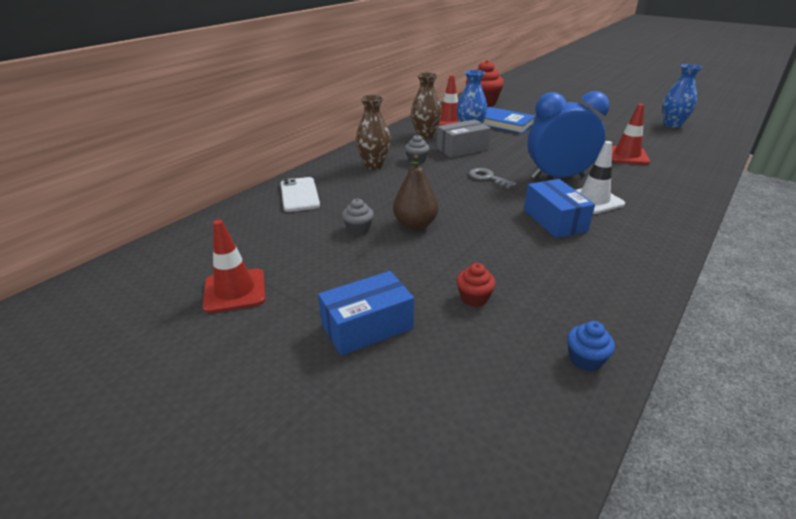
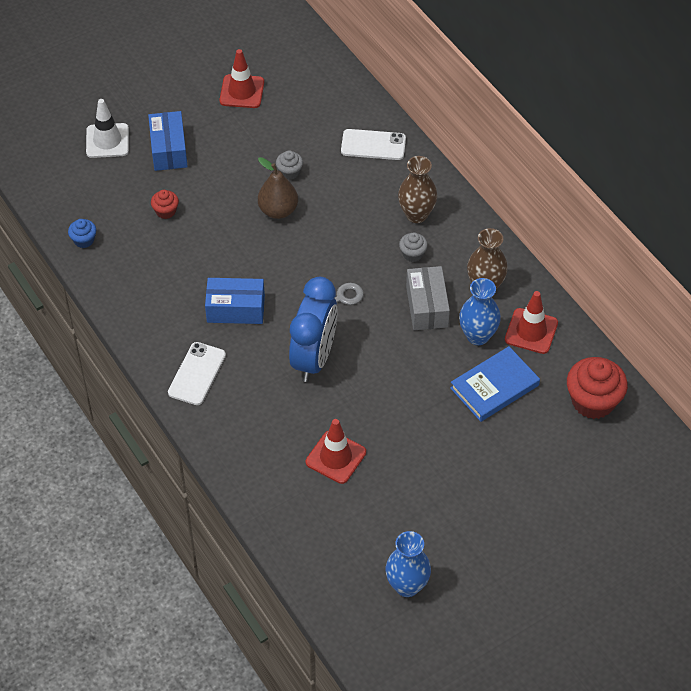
camera: 110 degrees right, 20 degrees up
white traffic cone [576,141,625,214] -> white traffic cone moved to [86,99,129,158]
none -> white phone [168,342,226,405]

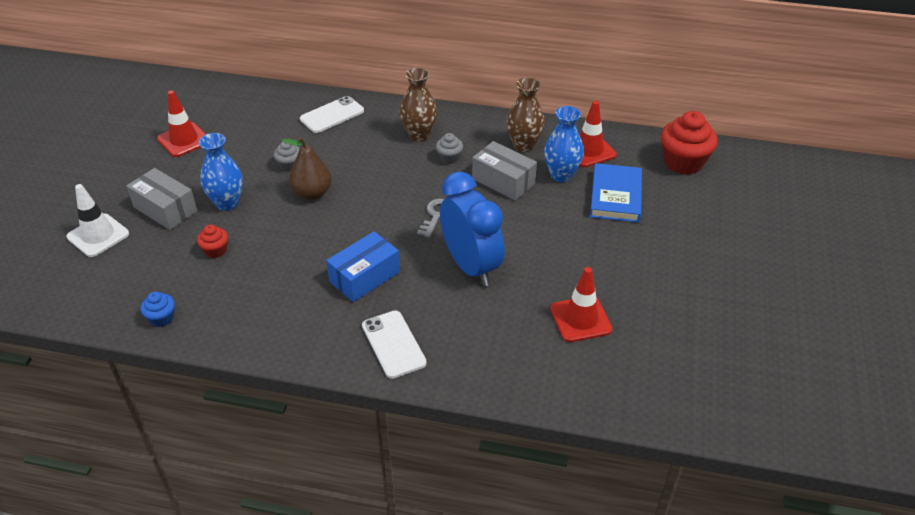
camera: 45 degrees left, 10 degrees down
blue box [148,111,188,171] -> grey box [126,168,197,230]
blue vase [386,531,431,597] -> blue vase moved to [199,133,243,211]

